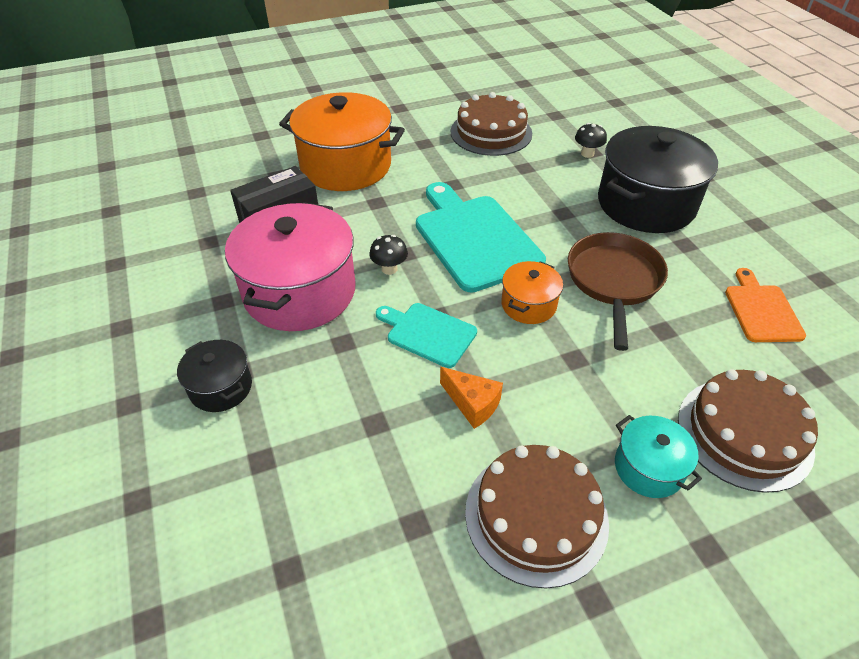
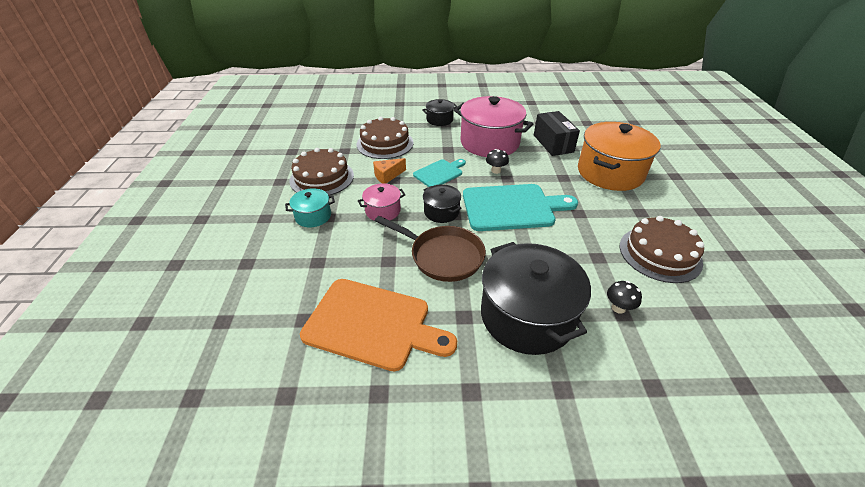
camera: 110 degrees right, 5 degrees down
orange pot [501,261,563,324] -> black pot [423,184,461,223]
brown cake [678,369,818,493] -> brown cake moved to [357,117,414,159]
orange cutting board [725,268,806,342] -> orange cutting board [300,279,457,372], size x1.80
none -> pink pot [358,183,405,221]

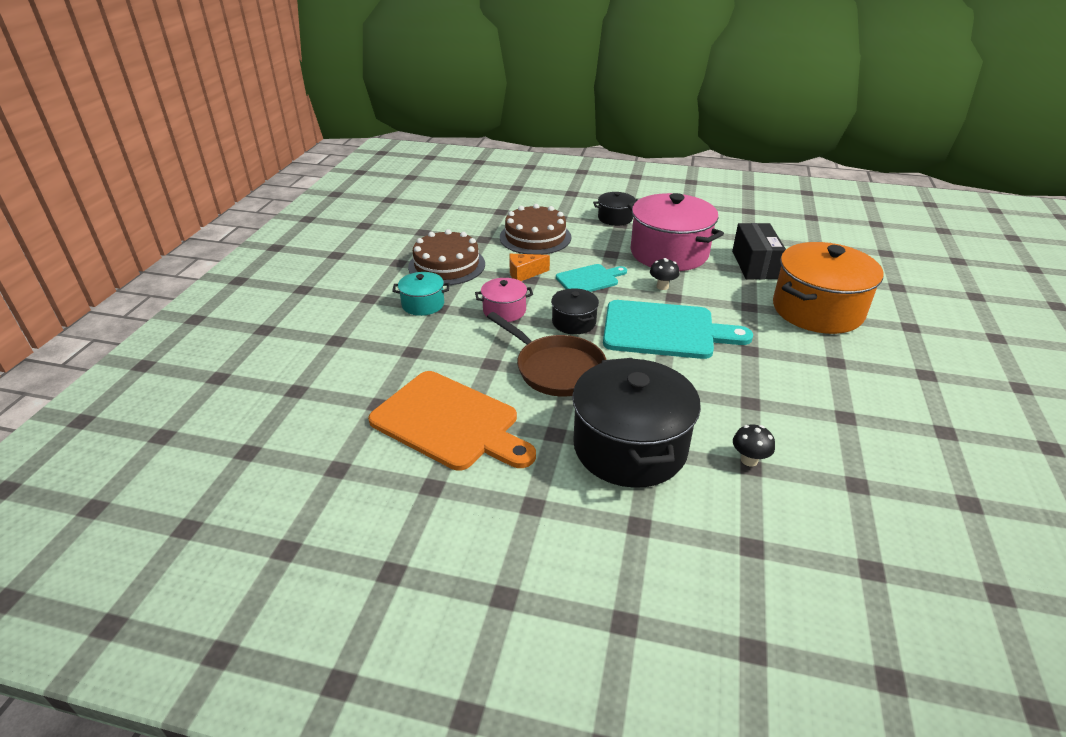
camera: 15 degrees right, 5 degrees down
brown cake [620,216,704,283] -> none

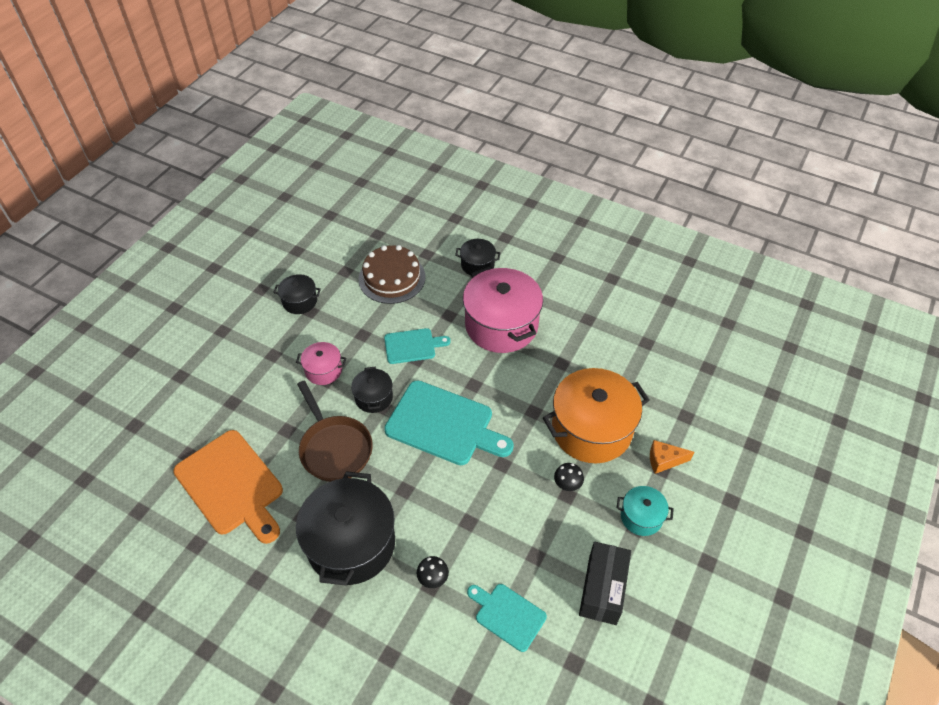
camera: 15 degrees right, 15 degrees up
turquoise pot [392,272,450,316] -> turquoise pot moved to [616,486,674,536]
brown cake [408,229,485,285] -> black pot [273,274,321,314]
orange cheese [509,254,550,281] -> orange cheese moved to [650,440,694,474]
black mushroom [650,258,680,290] -> black mushroom moved to [554,463,584,491]
black box [732,223,786,279] -> black box moved to [579,542,631,625]
none -> turquoise cutting board [467,584,547,652]

